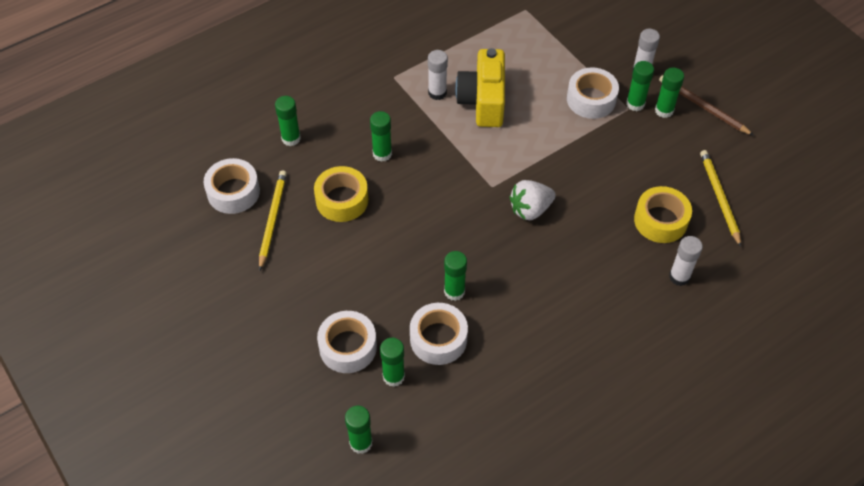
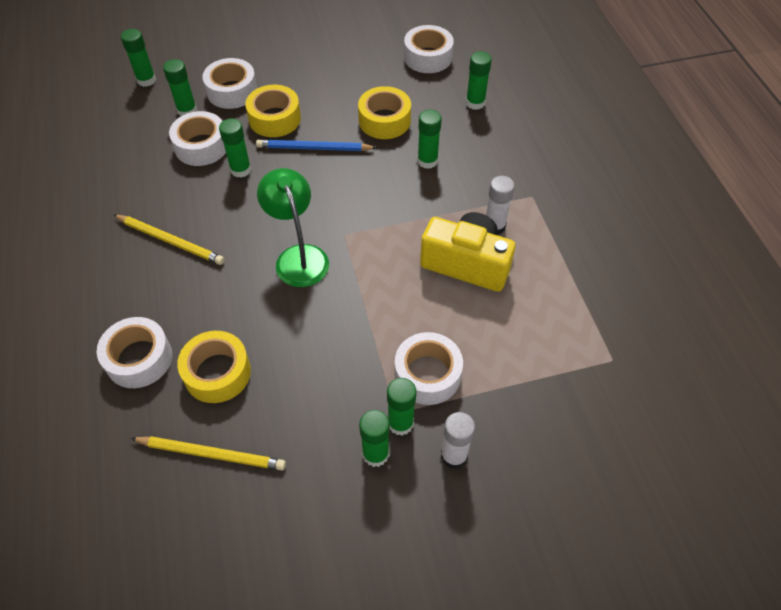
camera: 110 degrees right, 0 degrees up
yellow pencil [259,170,287,271] -> yellow pencil moved to [114,215,224,265]
white strawberry [509,180,556,220] -> green lamp [257,168,329,287]
brown pencil [659,75,754,136] -> none
white glue stick [669,236,703,286] -> white tape [97,317,172,388]
none -> yellow tape [245,85,301,137]
none -> blue pencil [256,140,377,151]

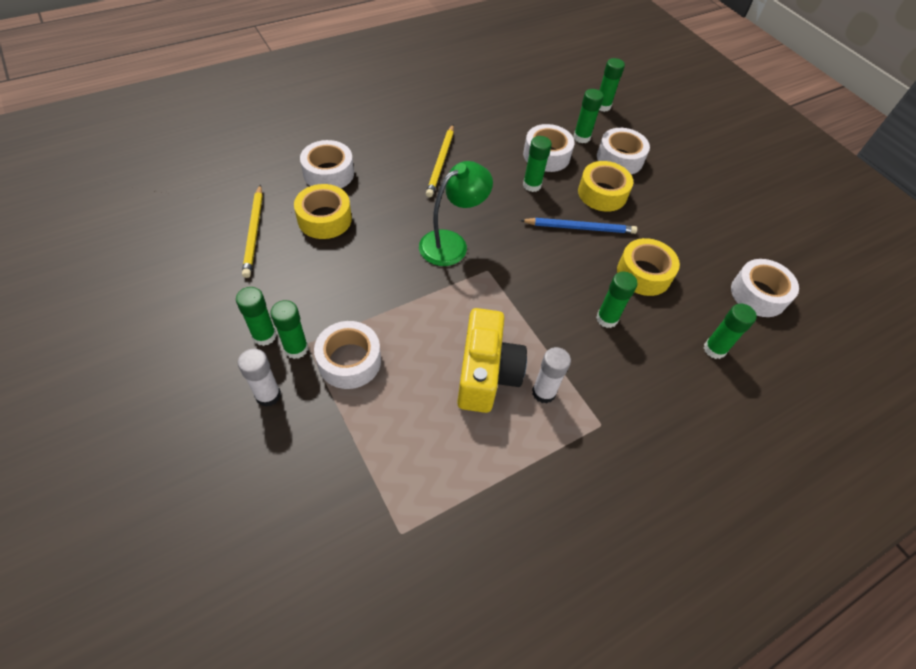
camera: 70 degrees right, 0 degrees up
blue pencil [256,140,377,151] -> blue pencil turned 105 degrees clockwise [520,218,637,234]

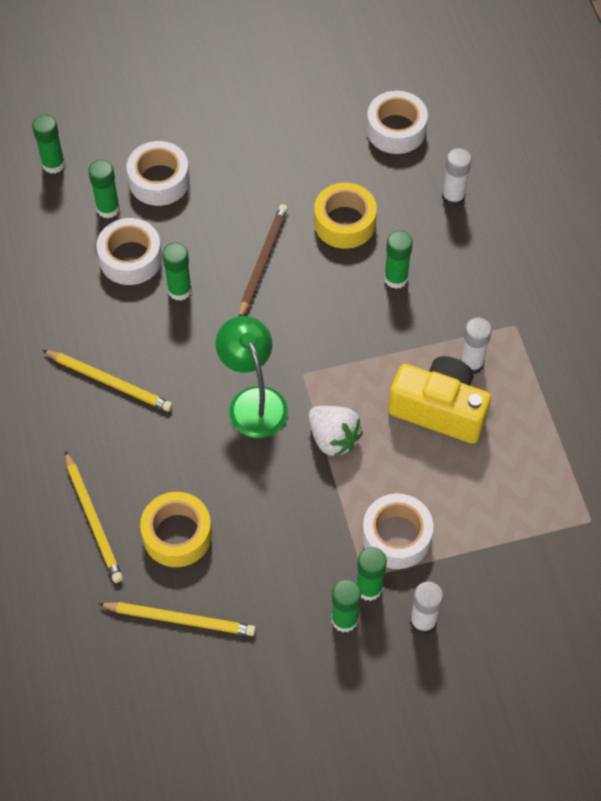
camera: 70 degrees left, 5 degrees up
white tape [300,140,354,188] -> yellow pencil [65,451,123,583]
blue pencil [520,218,637,234] -> brown pencil [239,204,288,316]
yellow tape [578,161,633,212] -> none
green glue stick [704,304,757,359] -> white glue stick [442,148,472,207]
none -> white strawberry [308,406,363,457]

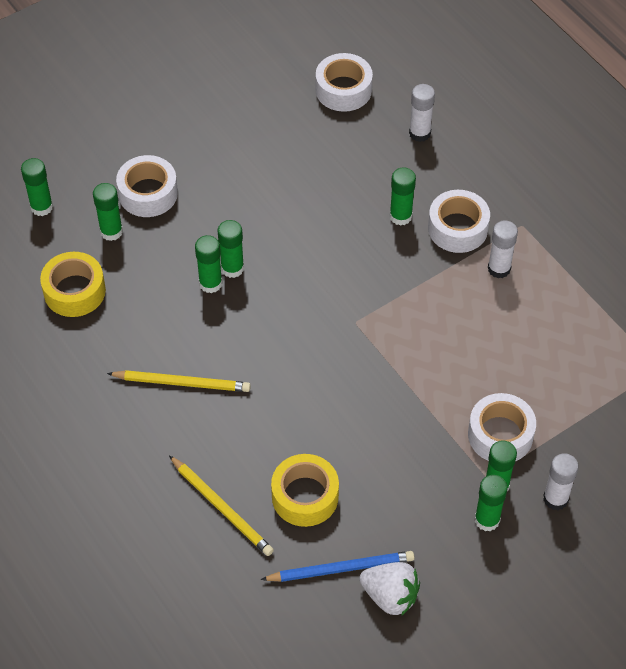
camera: 20 degrees left, 5 degrees down
white tape [96,218,162,285] -> white tape moved to [428,190,490,253]
yellow pencil [98,602,256,636] -> blue pencil [261,551,415,582]
green lamp [216,316,288,438] -> none
brown pencil [239,204,288,316] -> none
white strawberry [308,406,363,457] -> white strawberry moved to [359,562,420,616]
yellow tape [314,183,377,249] -> yellow tape moved to [40,252,106,317]
yellow camera [388,356,491,444] -> none
none -> green glue stick [217,220,244,278]

